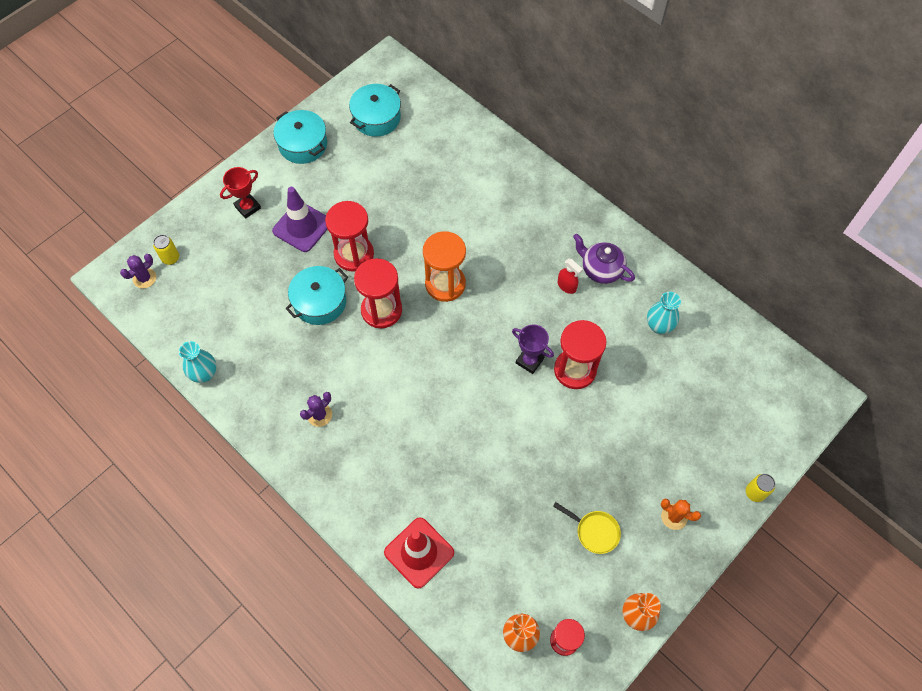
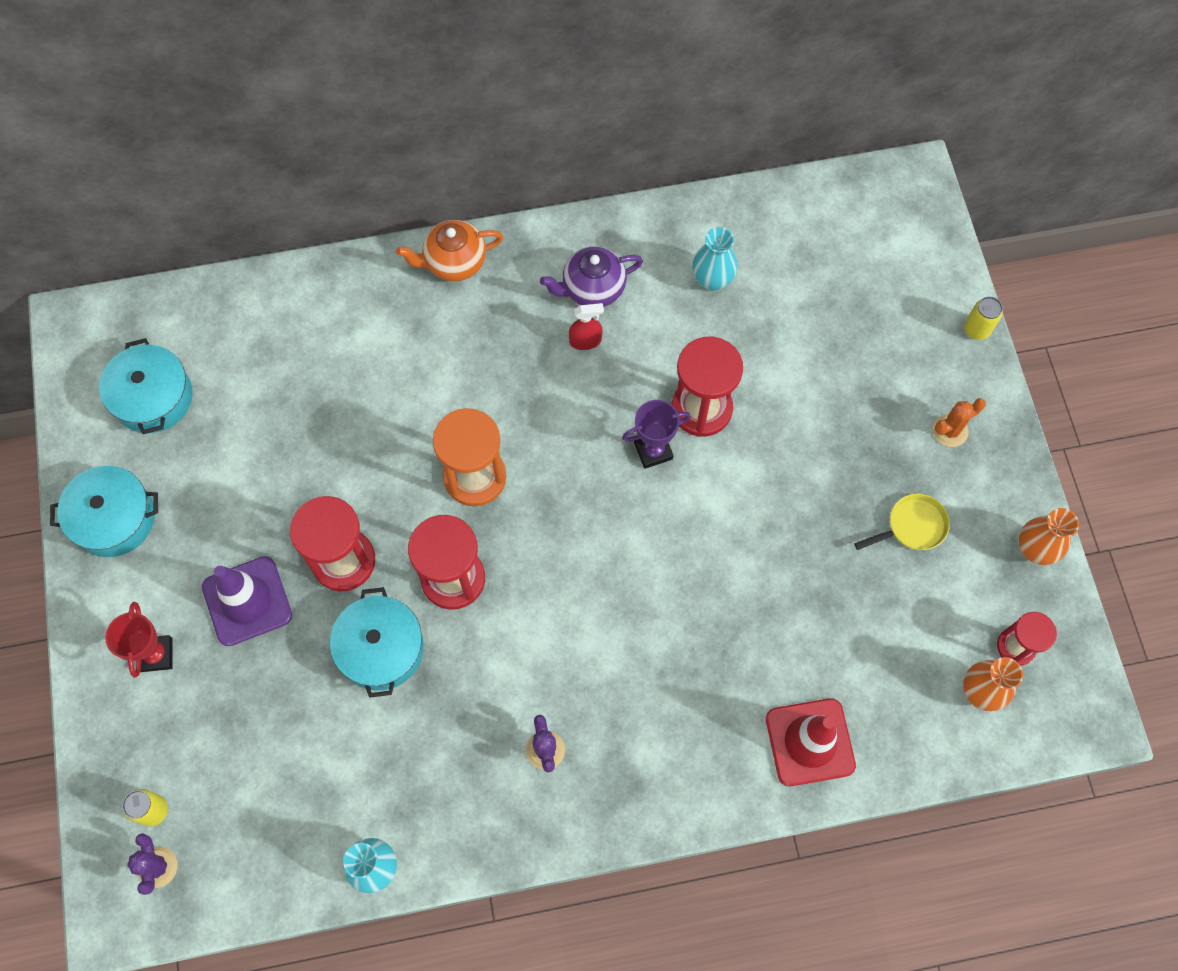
camera: 55 degrees left, 5 degrees up
none -> orange teapot [396,220,503,281]

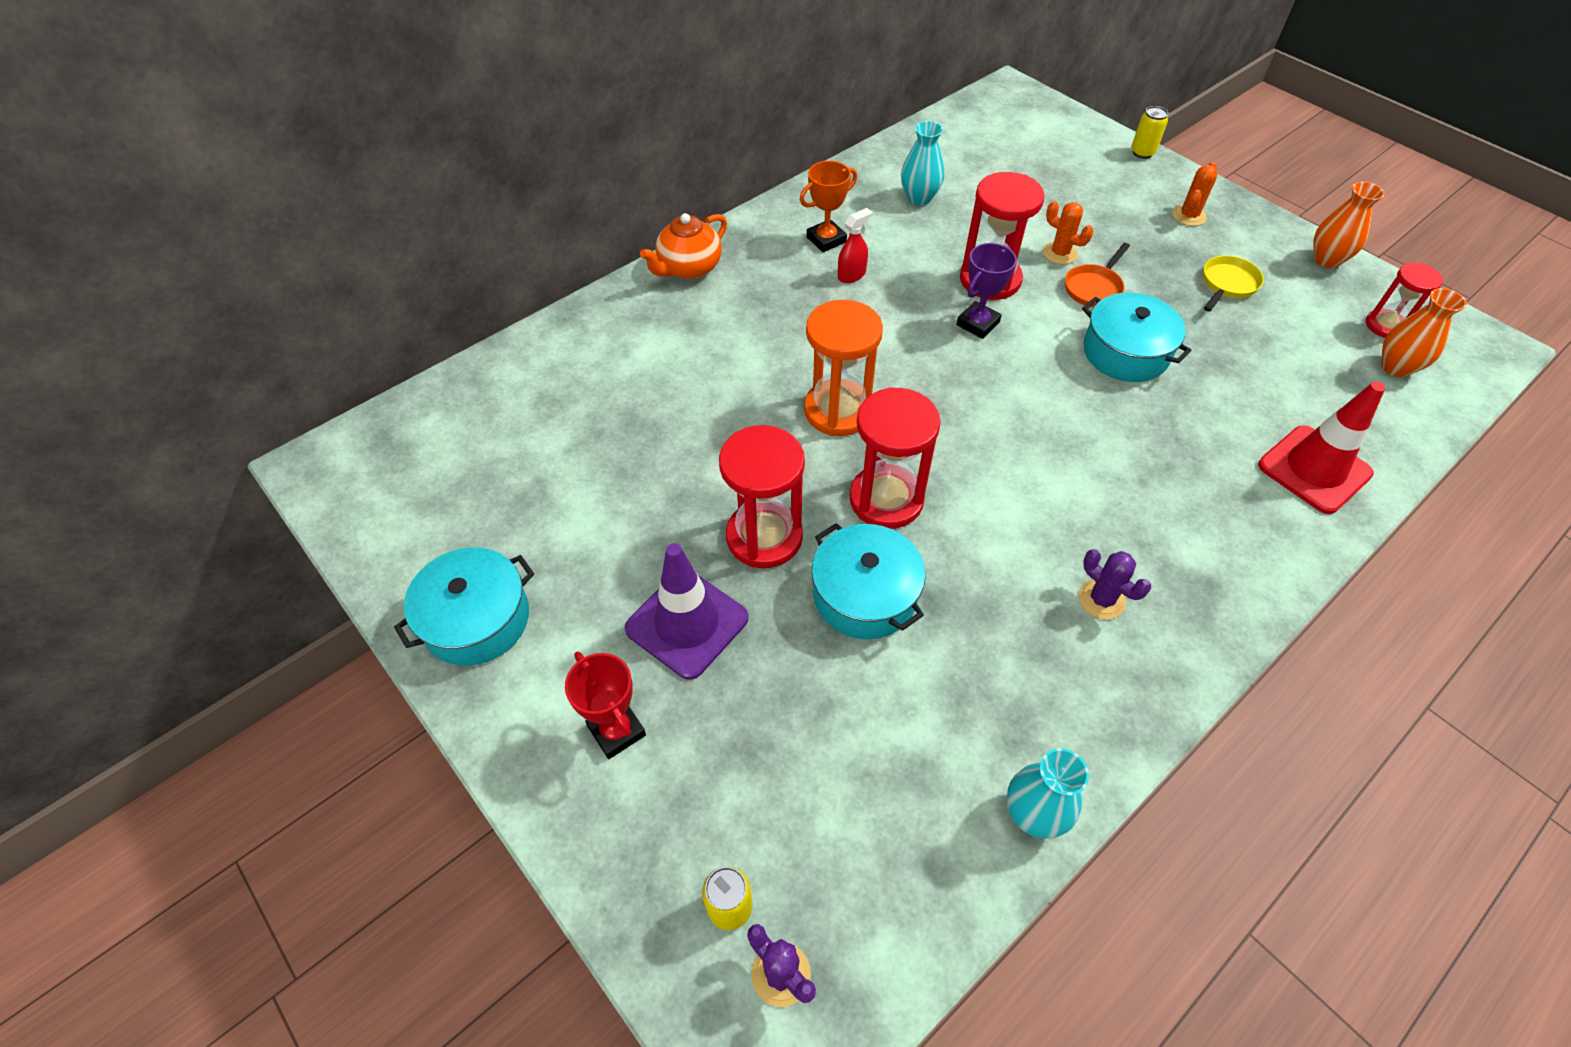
camera: 30 degrees left, 15 degrees down
turquoise pot [99,338,193,434] -> turquoise pot moved to [1082,293,1192,382]
purple teapot [540,246,643,307] -> orange trophy [800,161,857,252]
none -> orange cactus [1043,201,1093,264]
none -> orange pan [1065,243,1130,307]

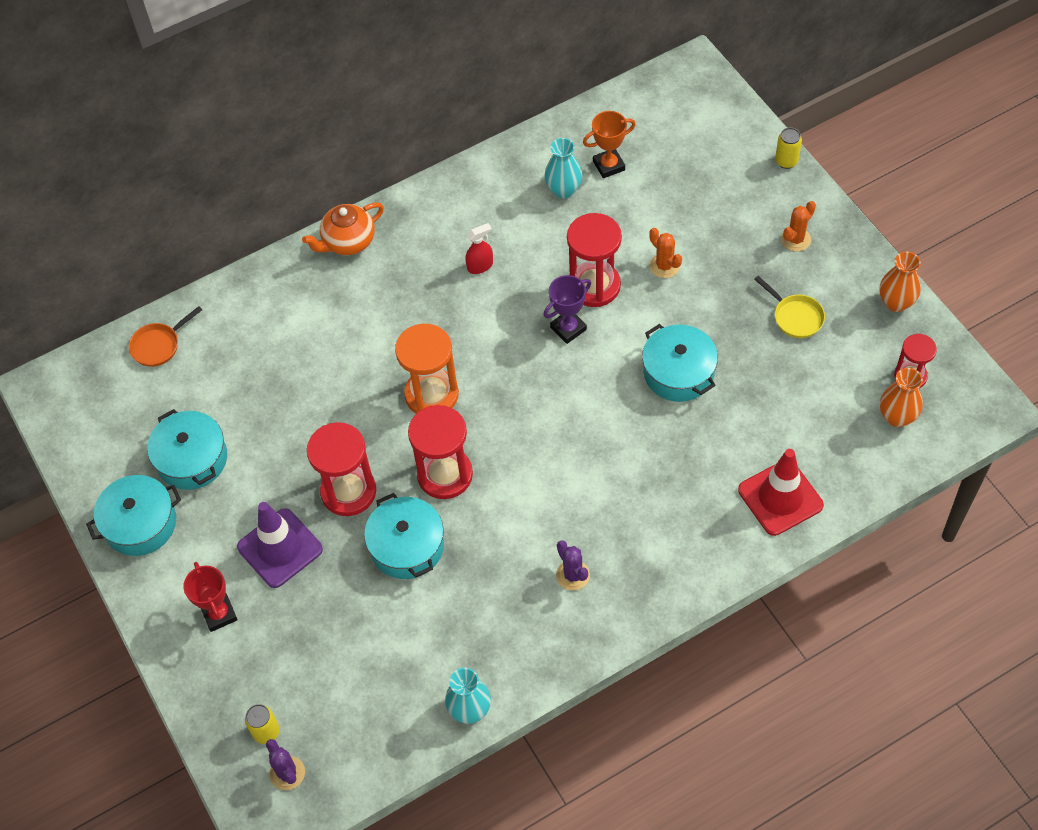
camera: 15 degrees right, 5 degrees up
orange trophy [800,161,857,252] -> orange trophy moved to [583,111,636,178]
orange pan [1065,243,1130,307] -> orange pan moved to [129,306,202,367]
yellow pan [1203,255,1264,312] -> yellow pan turned 90 degrees clockwise [754,276,825,338]
none -> turquoise pot [147,409,227,490]

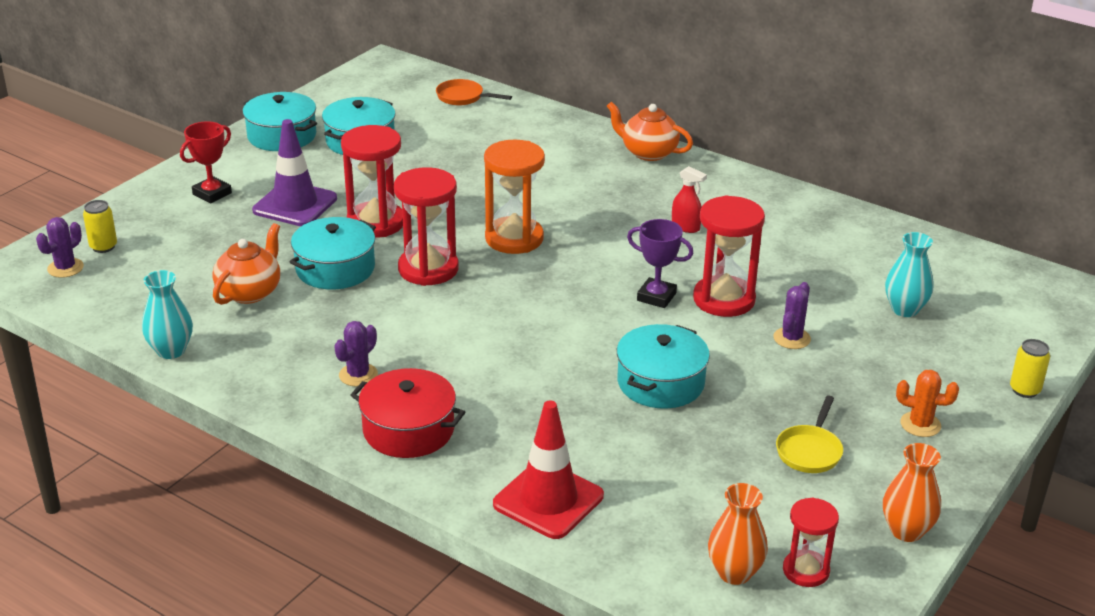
camera: 60 degrees right, 25 degrees down
turquoise vase [544,138,583,198] -> turquoise vase moved to [885,232,933,317]
orange trophy [583,111,636,178] -> none
orange cactus [649,228,682,278] -> purple cactus [773,282,811,349]
none -> orange teapot [212,223,280,305]
none -> red pot [351,368,465,458]

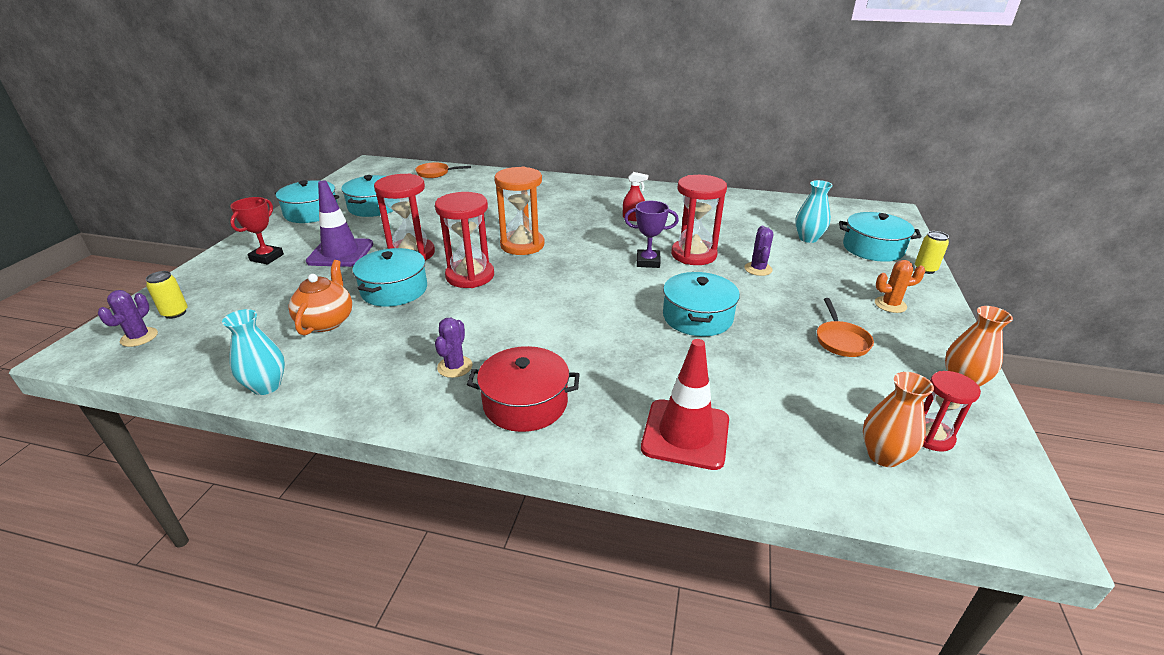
camera: 20 degrees left, 0 degrees up
orange teapot [607,102,693,161] -> none
yellow pan [776,396,843,473] -> orange pan [817,298,874,357]
none -> turquoise pot [839,212,921,262]

